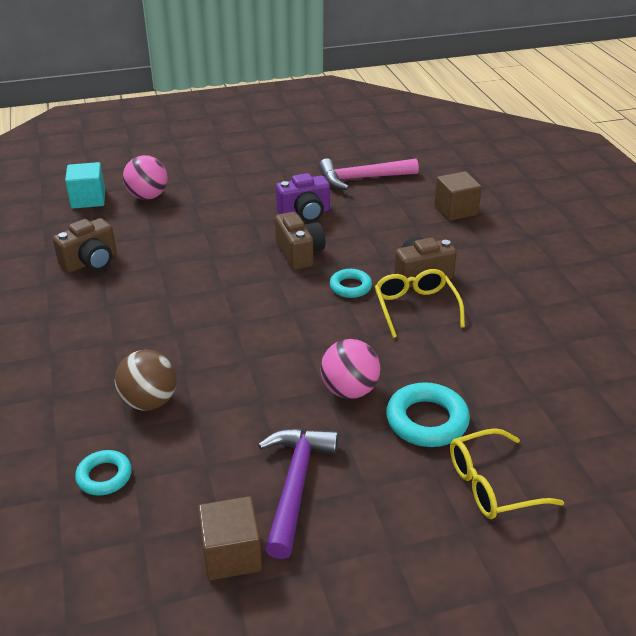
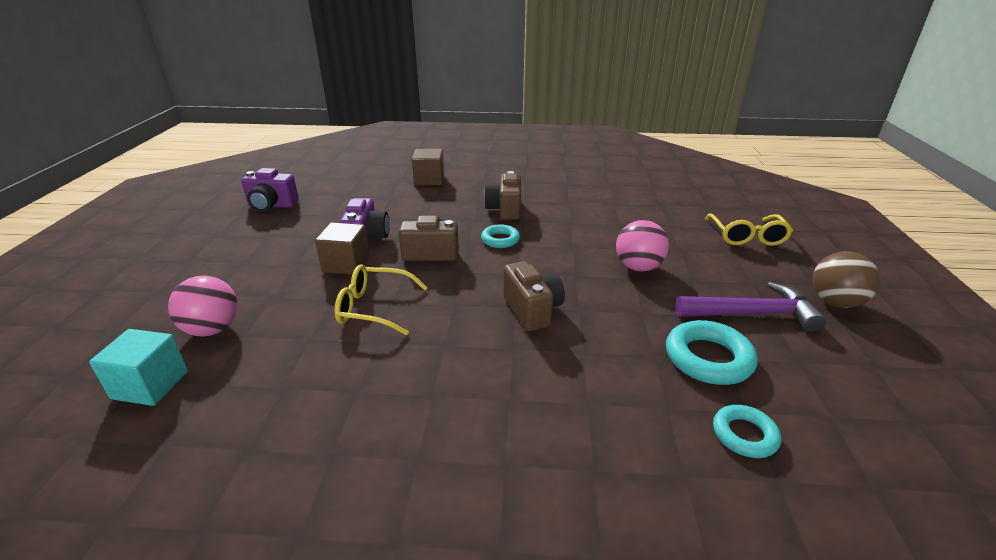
camera: 70 degrees left, 5 degrees down
brown camera [53,218,116,273] -> brown camera moved to [503,261,565,331]
brown ball [115,350,177,411] -> brown ball moved to [812,251,880,308]
brown cube [198,496,262,580] -> brown cube moved to [315,222,370,275]
purple hammer [258,428,339,559] -> purple hammer turned 150 degrees clockwise [675,282,826,332]
pink hammer [319,158,419,190] -> none
yellow glasses [375,269,465,338] -> yellow glasses moved to [335,264,428,335]
turquoise ring [386,382,470,447] -> turquoise ring moved to [666,320,758,385]
none -> purple camera [241,168,299,212]

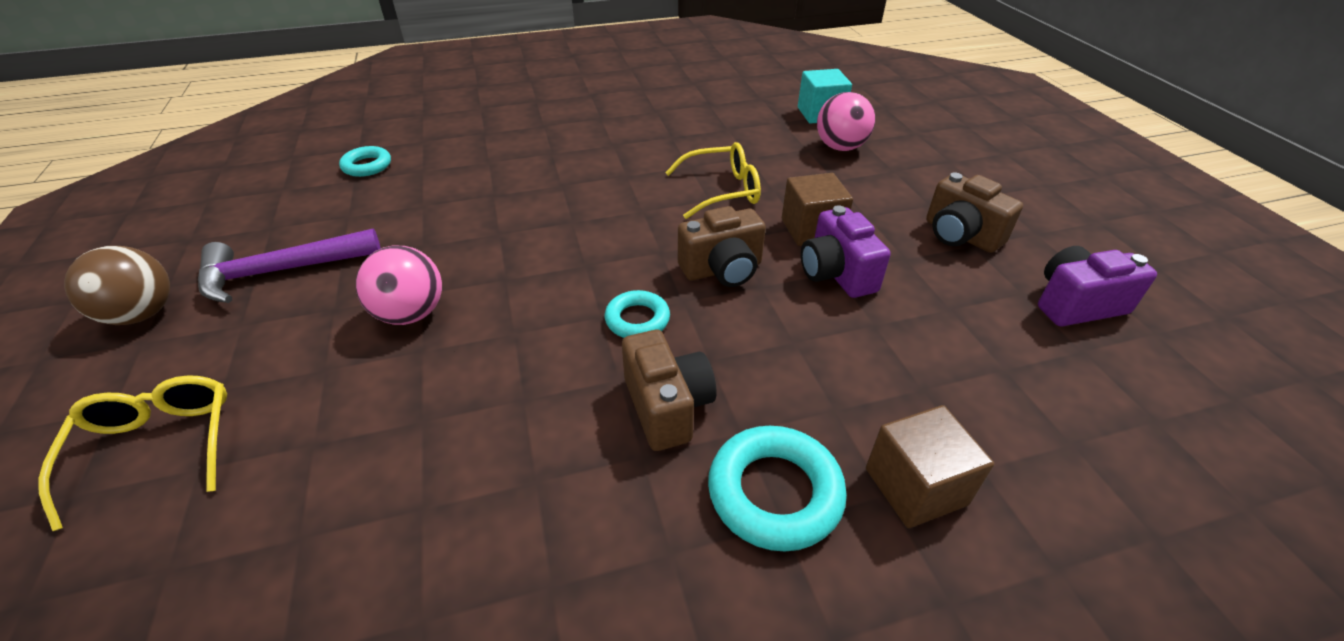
camera: 160 degrees right, 10 degrees up
brown camera [503,261,565,331] -> brown camera moved to [926,173,1023,253]
turquoise ring [666,320,758,385] -> turquoise ring moved to [708,426,847,552]

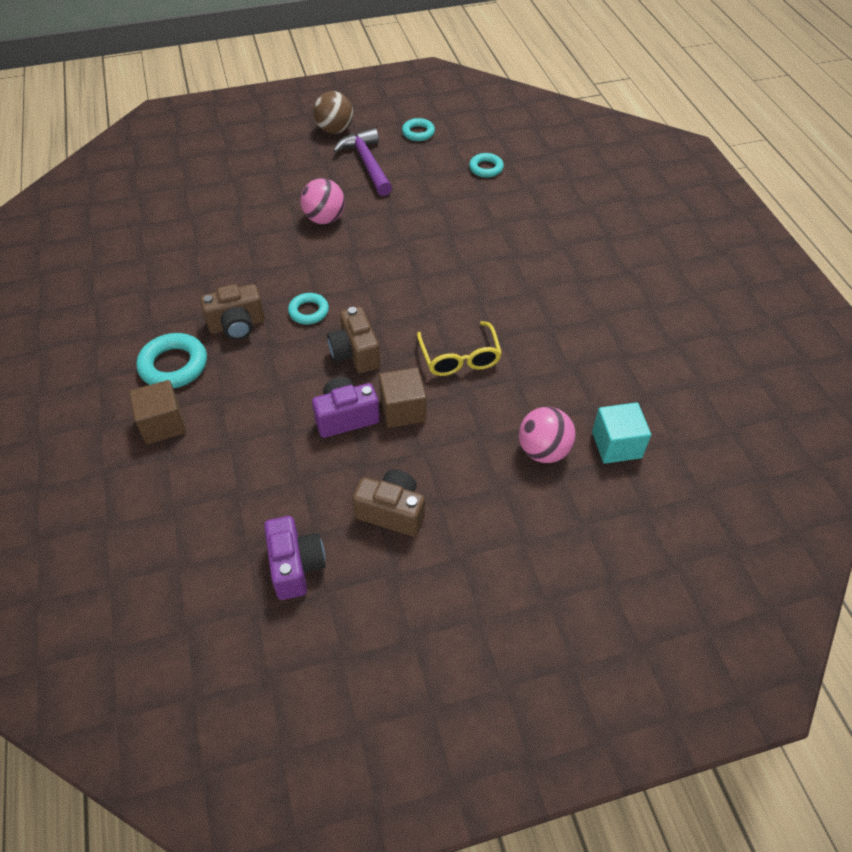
camera: 90 degrees right, 10 degrees up
yellow glasses [38,375,227,531] -> none
brown camera [926,173,1023,253] -> brown camera turned 60 degrees clockwise [352,470,425,537]
none -> turquoise ring [402,118,435,141]

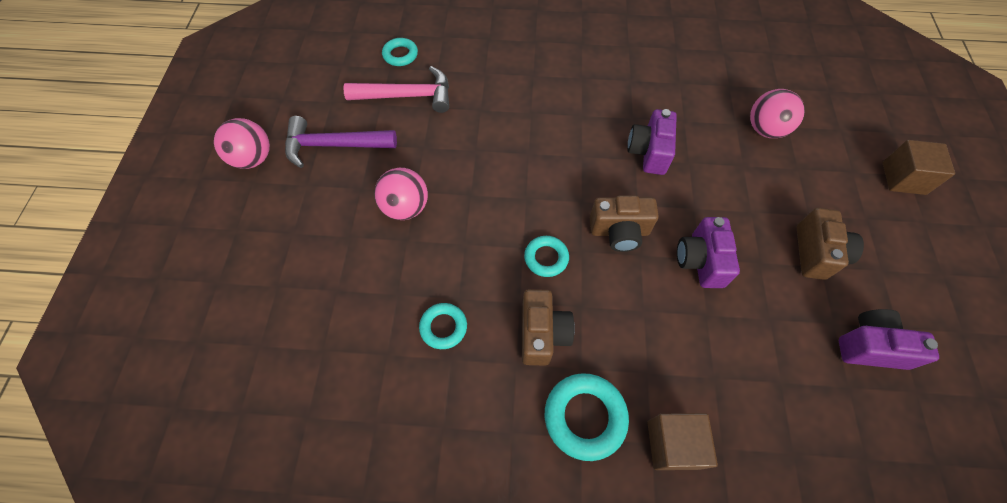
camera: 70 degrees left, 10 degrees up
brown ball [313,91,353,134] -> pink ball [214,118,270,169]
brown camera [352,470,425,537] -> brown camera turned 150 degrees clockwise [797,208,864,280]
brown cube [379,368,426,428] -> brown cube moved to [883,140,955,195]
turquoise ring [402,118,435,141] -> turquoise ring moved to [419,303,467,349]
yellow glasses [417,321,502,376] -> purple camera [627,109,677,175]
turquoise cube [592,402,651,464] -> none
none -> pink hammer [343,66,449,113]

